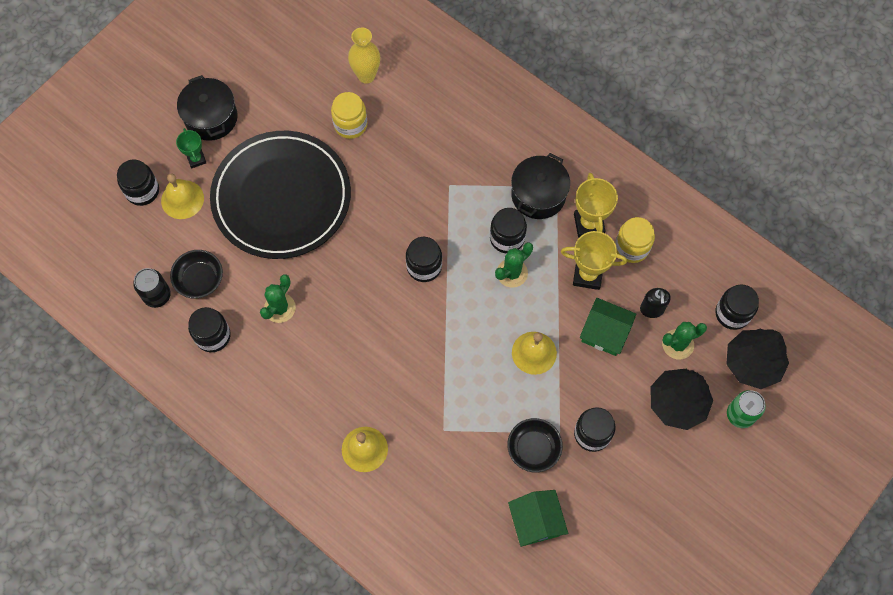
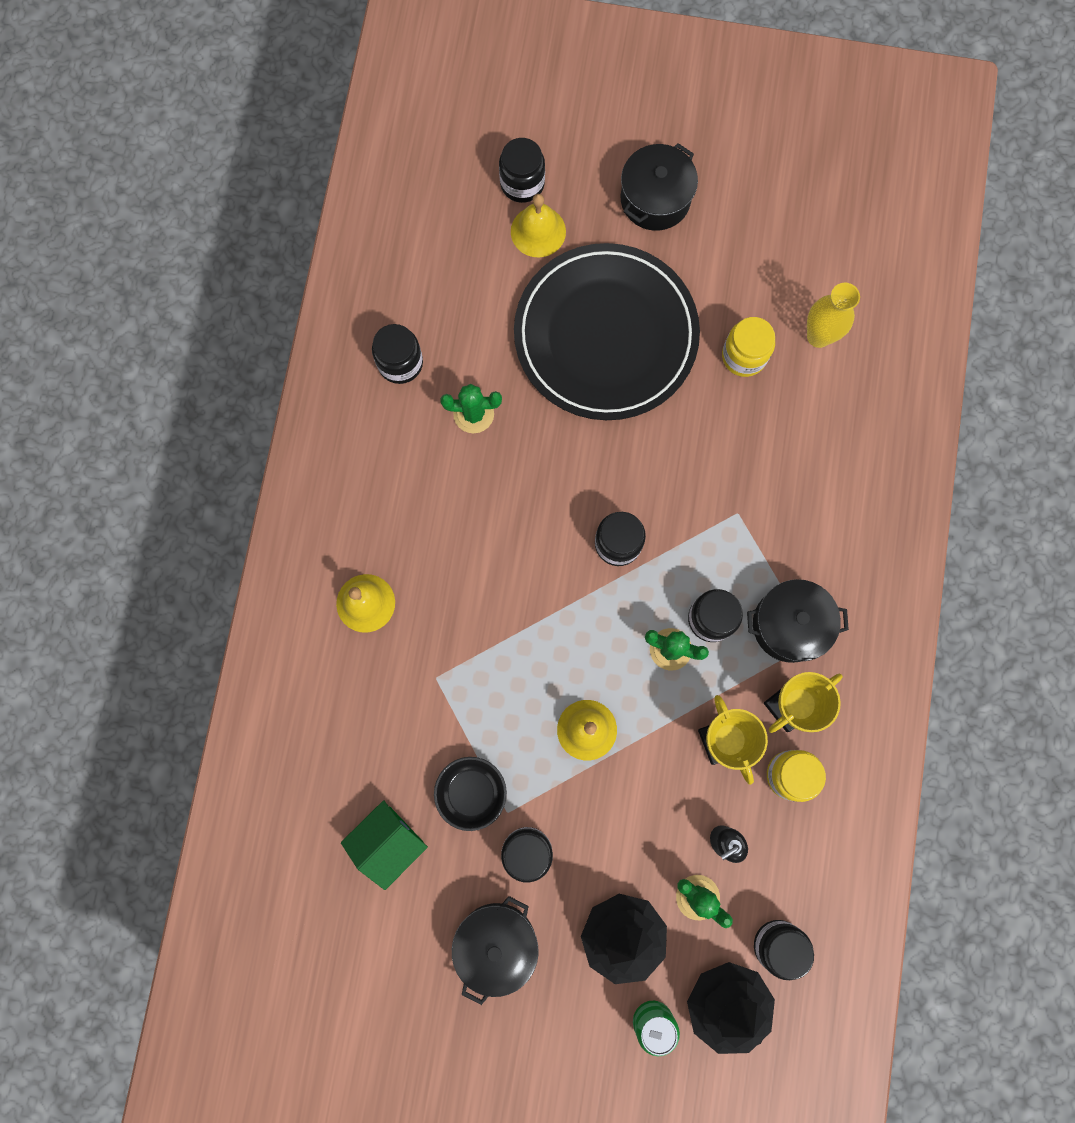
camera: 60 degrees right, 10 degrees up
black can [133,268,171,308] -> none
black bowl [170,250,223,298] -> none
green trophy [176,128,206,168] -> none
green house [580,298,636,356] -> none
none -> black pot [452,896,539,1005]

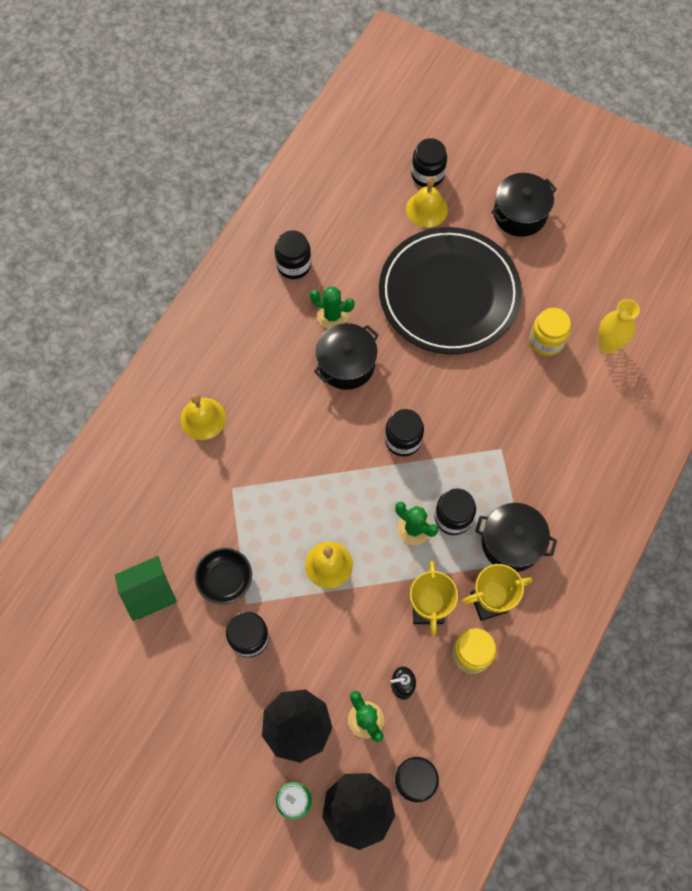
camera: 20 degrees right, 10 degrees down
black pot [452,896,539,1005] -> black pot moved to [314,323,379,390]

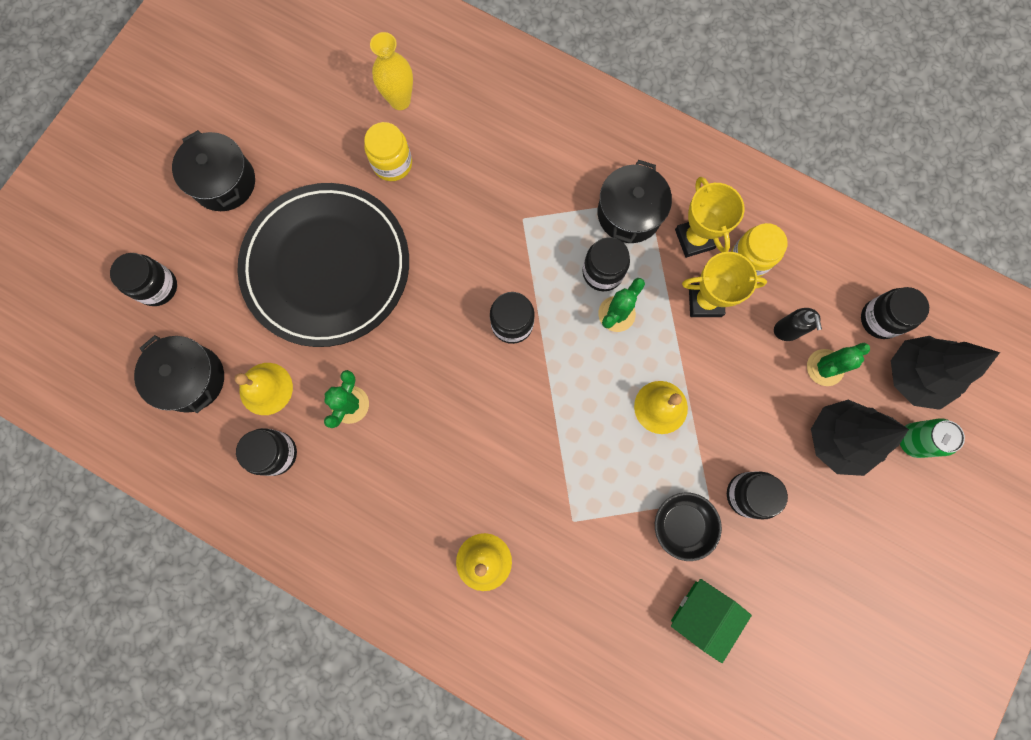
camera: 90 degrees left, 10 degrees up
green house [115,556,177,621] -> green house turned 60 degrees clockwise [671,579,752,663]
black pot [314,323,379,390] -> black pot moved to [134,335,224,413]
yellow bell [406,177,448,228] -> yellow bell moved to [235,363,293,415]

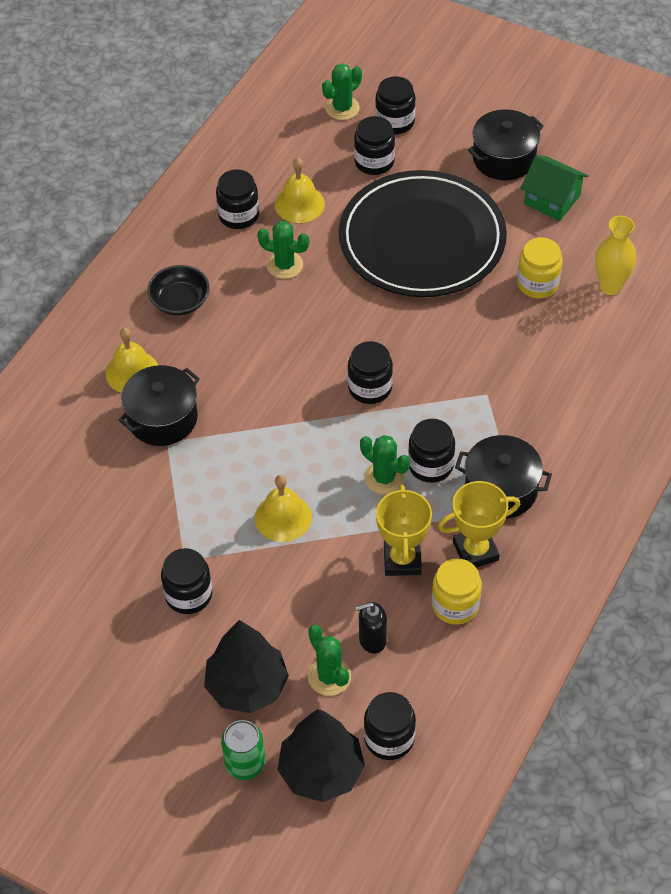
camera: 90 degrees right, 25 degrees down
black pot [134,335,224,413] -> black pot moved to [119,365,200,446]
black bowl [655,493,722,561] -> black bowl moved to [147,265,210,315]
green house [671,579,752,663] -> green house moved to [521,155,588,221]
none -> green cactus [322,63,362,120]
none -> black jar [354,116,395,175]

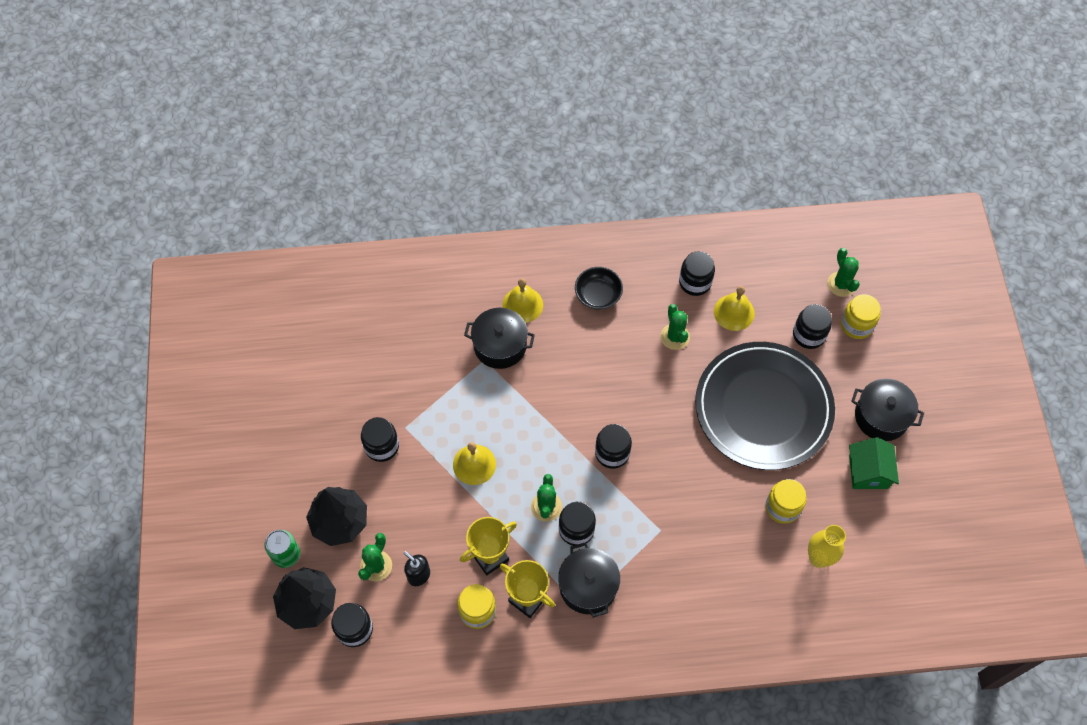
camera: 55 degrees right, 10 degrees up
green cactus [322,63,362,120] -> green cactus turned 60 degrees clockwise [827,248,860,297]
black jar [375,76,416,135] -> yellow jar [841,294,881,339]

